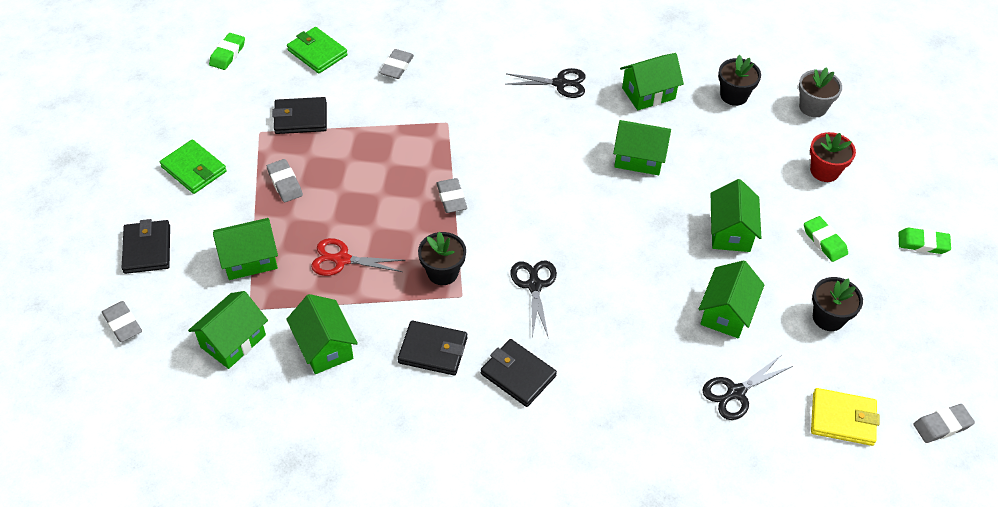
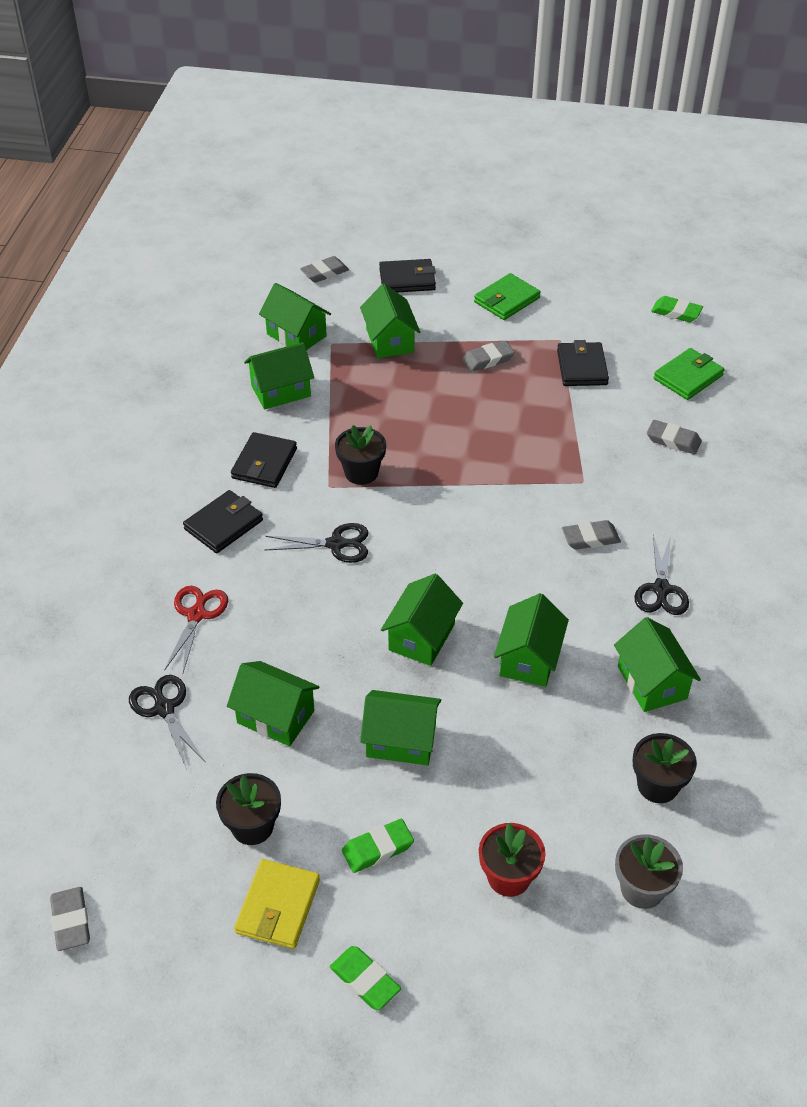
camera: 95 degrees right, 5 degrees down
red scissors [311,238,405,276] -> red scissors moved to [164,586,228,673]
grey eraser [436,178,467,213] -> grey eraser moved to [562,520,621,550]
yellow wallet [811,388,880,446] -> yellow wallet moved to [234,859,320,949]
green eraser [898,228,951,254] -> green eraser turned 60 degrees counterclockwise [330,946,401,1010]
none -> green house [381,574,463,666]

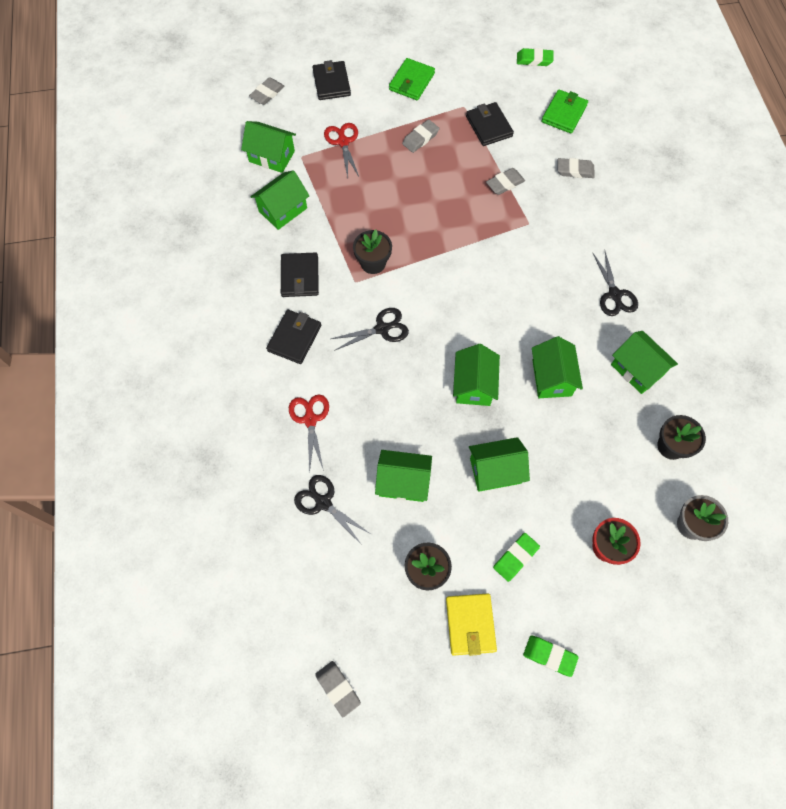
camera: 20 degrees left, 20 degrees up
green house [360,284,420,358] -> red scissors [324,123,359,178]
black wallet [379,259,436,292] -> black wallet turned 75 degrees counterclockwise [313,60,351,100]
grey eraser [562,520,621,550] -> grey eraser moved to [486,168,525,195]

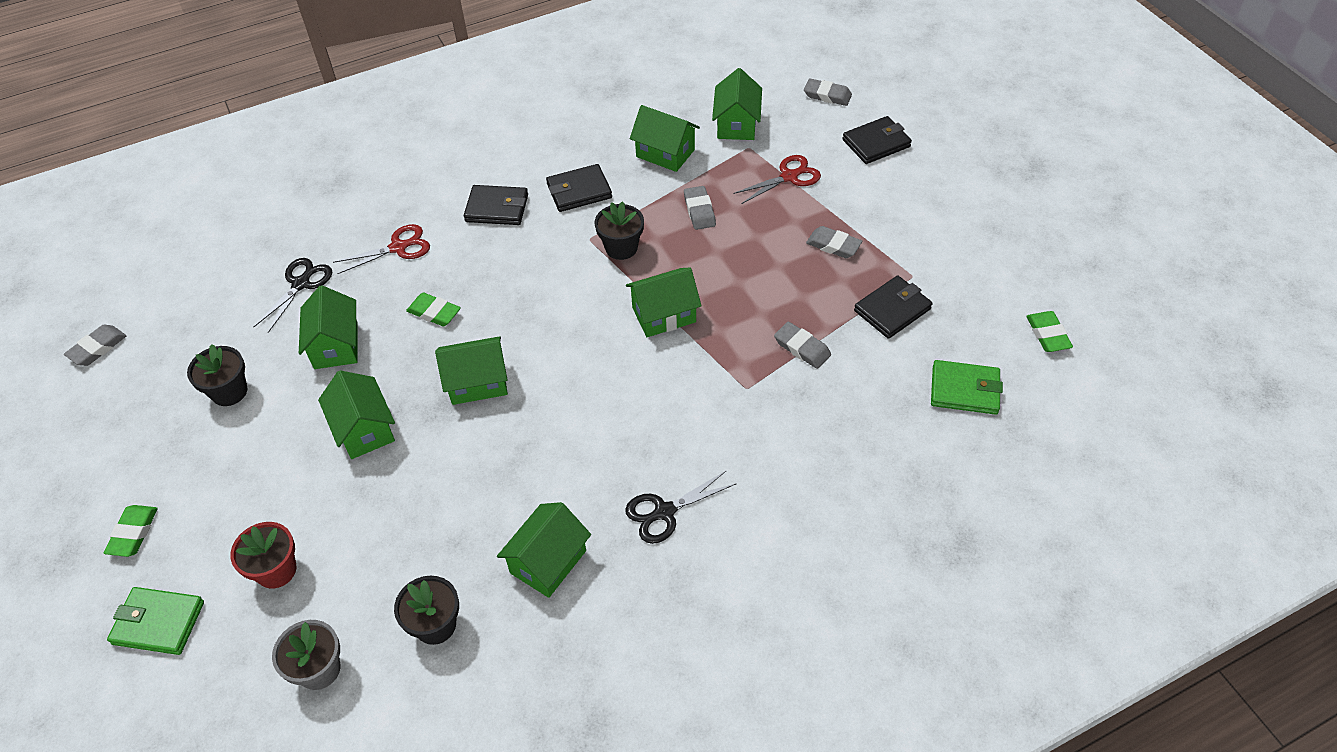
camera: 75 degrees right, 15 degrees down
black scissors [331,308,409,351] -> none
green wallet [389,58,435,100] -> green wallet moved to [107,587,204,655]
yellow wallet [446,593,497,656] -> none
green eraser [493,533,540,582] -> green eraser moved to [406,293,461,327]
green house [532,336,583,398] -> green house moved to [626,268,702,337]
grey eraser [558,158,595,178] -> grey eraser moved to [684,186,716,230]

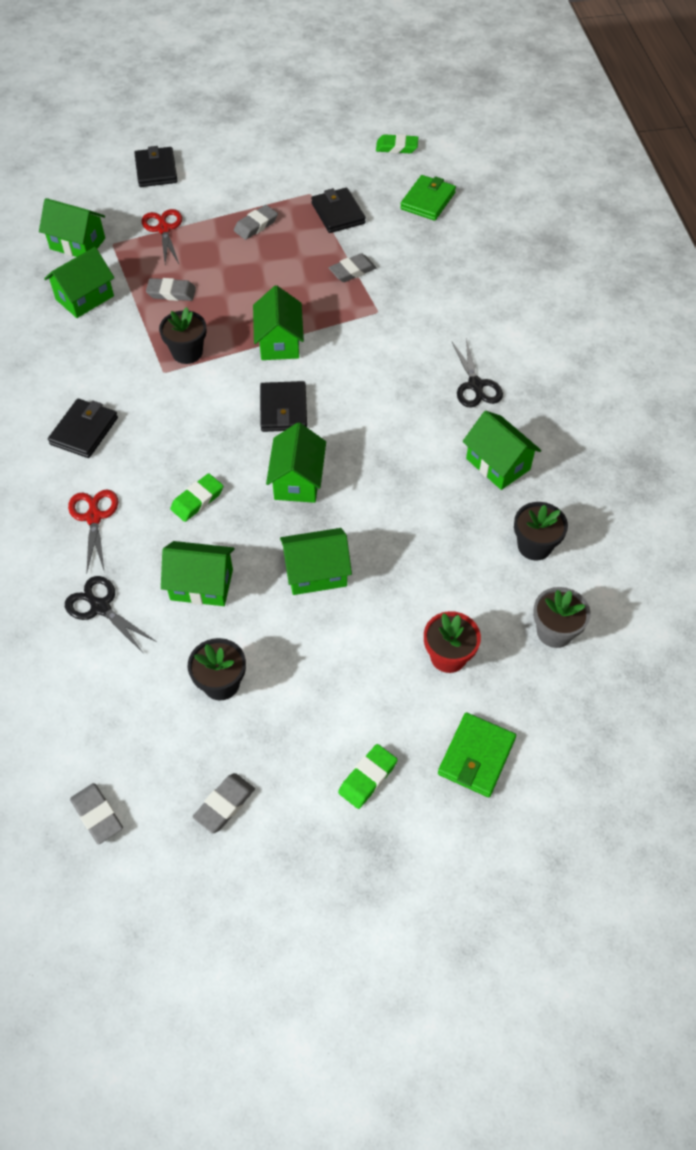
camera: 75 degrees left, 5 degrees up
green eraser [104,505,158,557] -> green eraser turned 75 degrees counterclockwise [338,744,398,809]
black wallet [546,164,612,212] -> black wallet moved to [260,381,307,432]
grey eraser [804,78,852,106] -> grey eraser moved to [193,773,255,833]

